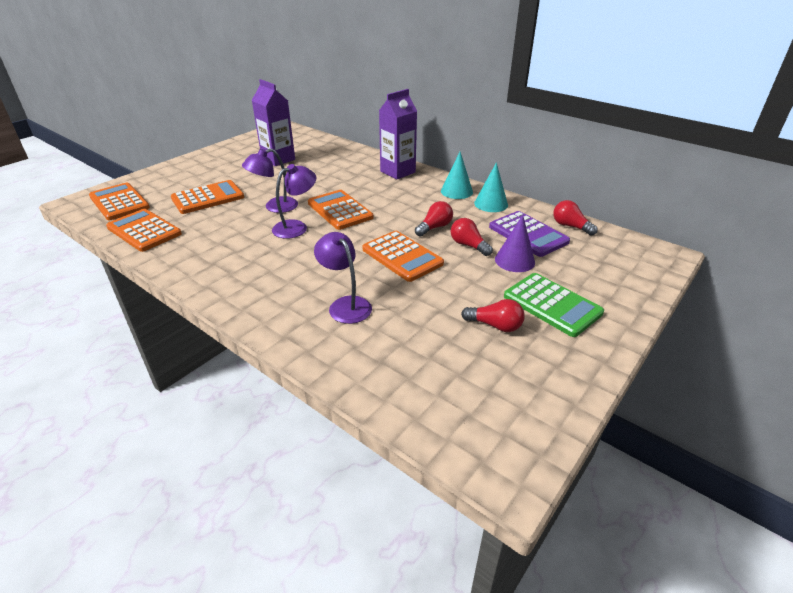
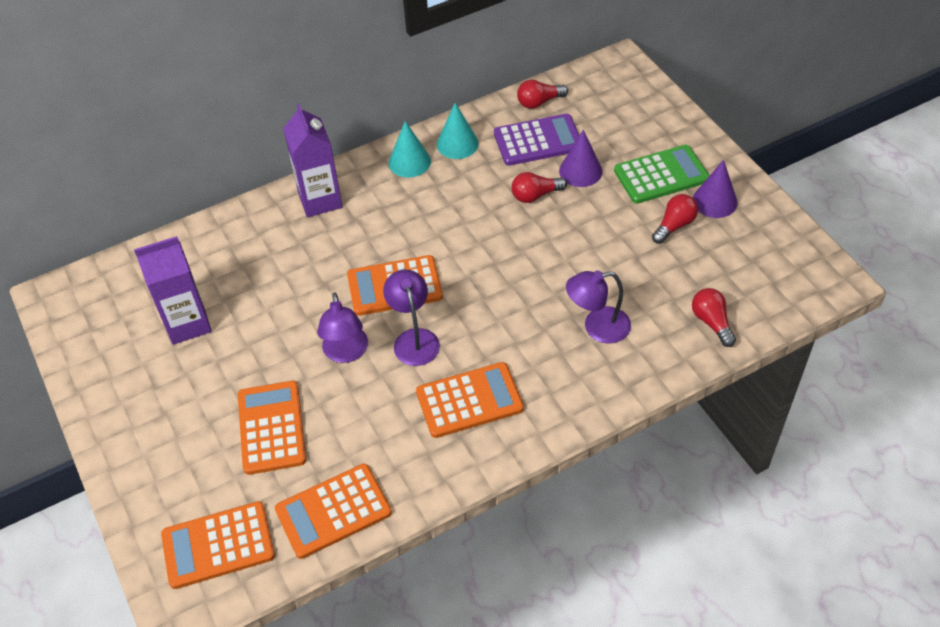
camera: 65 degrees left, 15 degrees up
orange calculator [362,231,444,282] -> orange calculator moved to [416,362,524,438]
red light bulb [415,201,453,236] -> red light bulb moved to [692,288,736,347]
none -> purple cone [693,160,738,218]

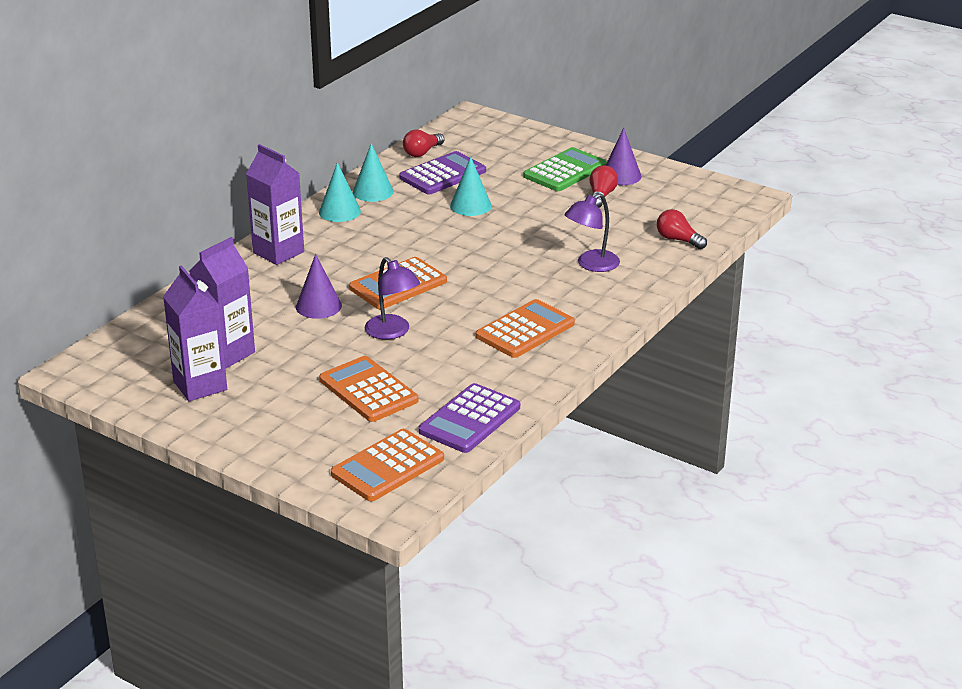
camera: 30 degrees left, 20 degrees down
orange calculator [275,464,392,559] -> purple calculator [418,383,520,453]
purple lamp [383,269,440,366] -> none
red light bulb [512,172,567,203] -> turquoise cone [450,157,492,216]
purple cone [559,130,602,187] -> purple cone moved to [296,254,342,319]
none -> purple carton [163,266,227,401]

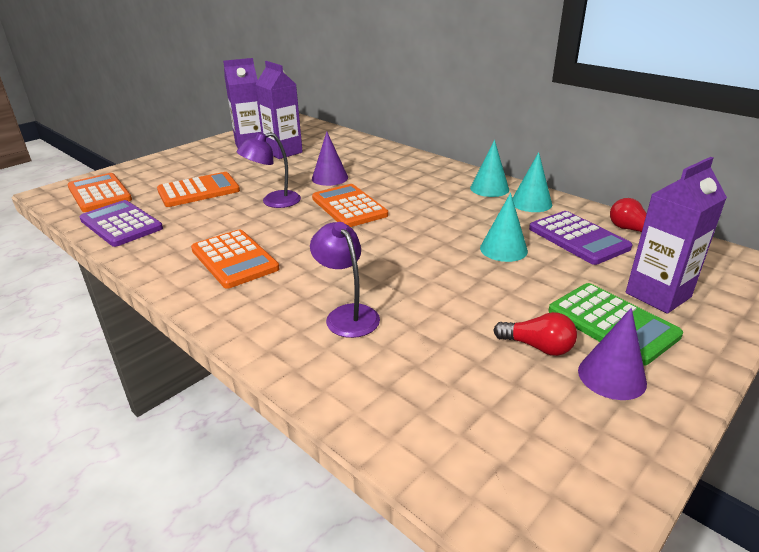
camera: 100 degrees right, 0 degrees up
purple carton [246,144,304,265] -> purple carton moved to [626,157,727,313]
red light bulb [657,209,707,249] -> none

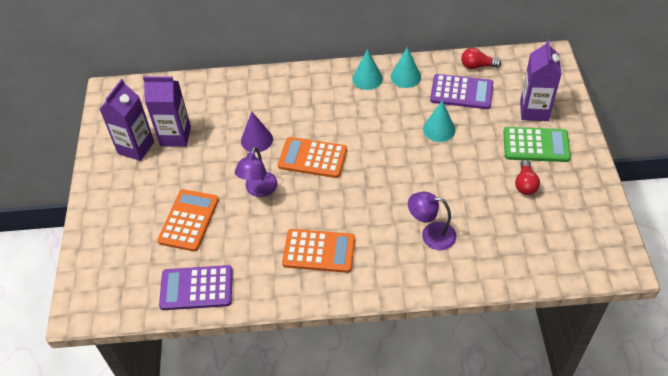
camera: 45 degrees left, 20 degrees up
orange calculator [67,173,132,212] -> none
red light bulb [493,312,577,356] -> red light bulb turned 120 degrees clockwise [515,160,540,195]
purple cone [578,308,647,400] -> none

